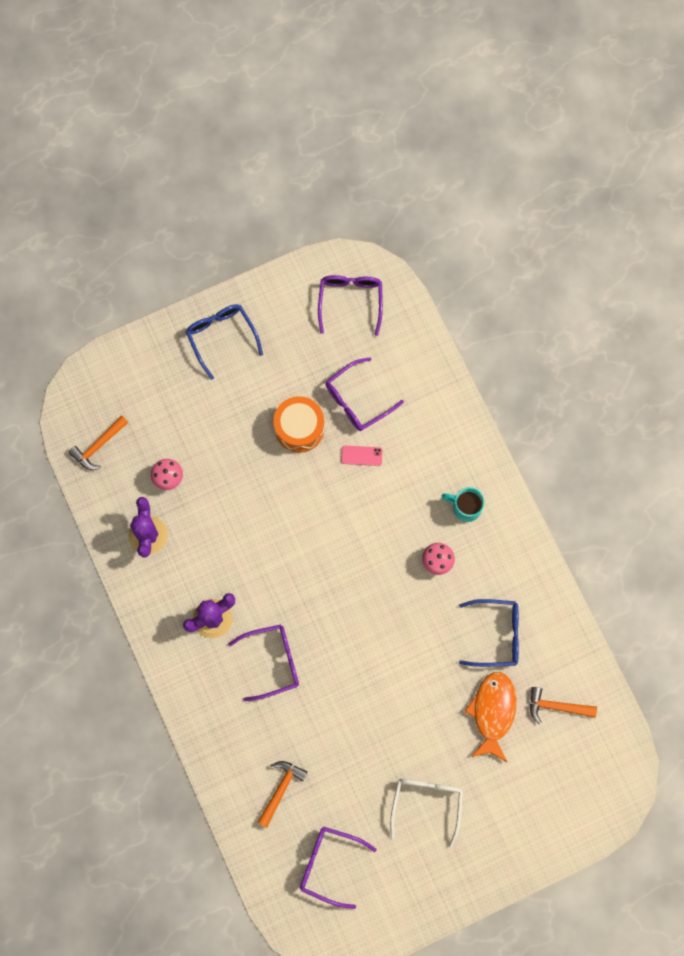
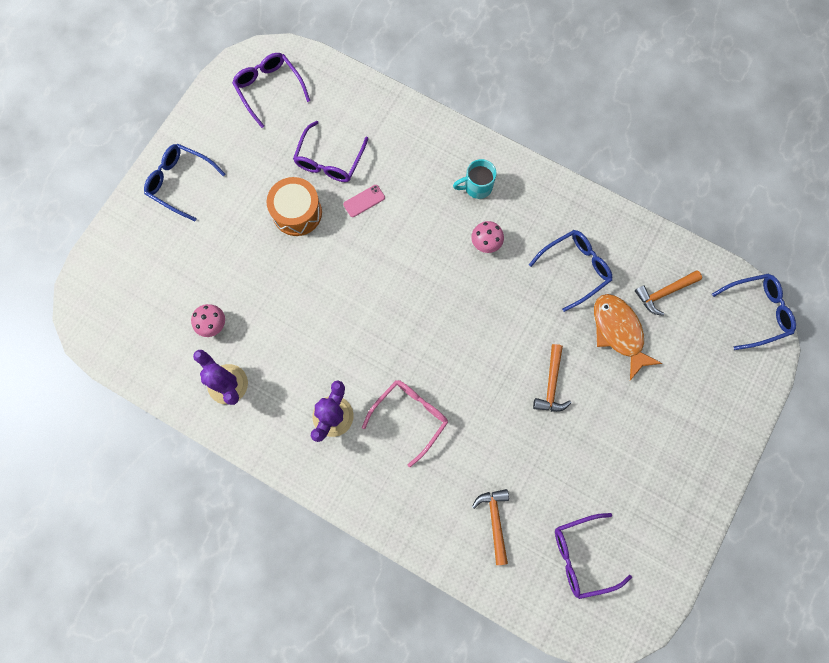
camera: 35 degrees left, 0 degrees up
orange hammer [68,415,129,470] -> orange hammer moved to [533,344,571,412]
purple glasses [229,625,299,701] -> pink glasses [362,380,448,467]
white glasses [390,779,463,848] -> none
none -> blue glasses [712,273,796,350]

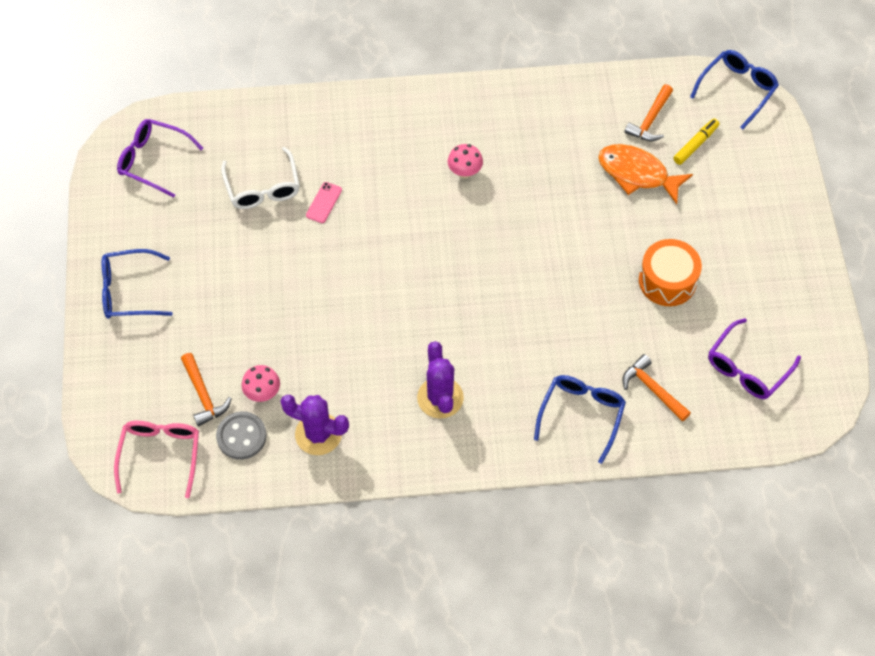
camera: 35 degrees left, 15 degrees down
orange drum [266,177,322,236] -> orange drum moved to [639,239,702,306]
purple glasses [293,121,368,182] -> white glasses [221,147,300,209]
pink glasses [362,380,448,467] -> pink glasses moved to [114,421,199,498]
turquoise mug [453,159,497,199] -> none
blue glasses [529,230,612,312] -> blue glasses moved to [534,375,626,464]
orange hammer [533,344,571,412] -> orange hammer moved to [181,353,232,426]
none -> grey button [216,411,267,460]
none -> yellow marker [673,119,719,165]

